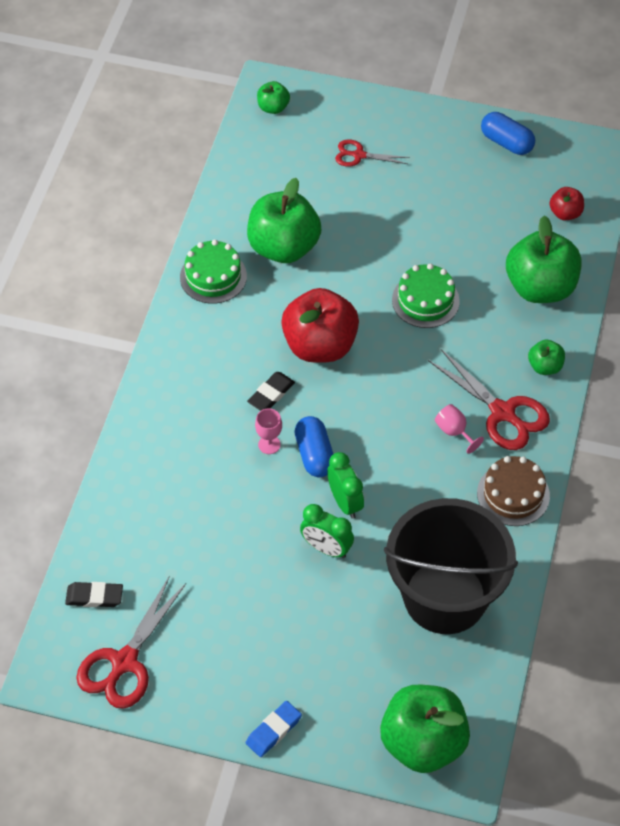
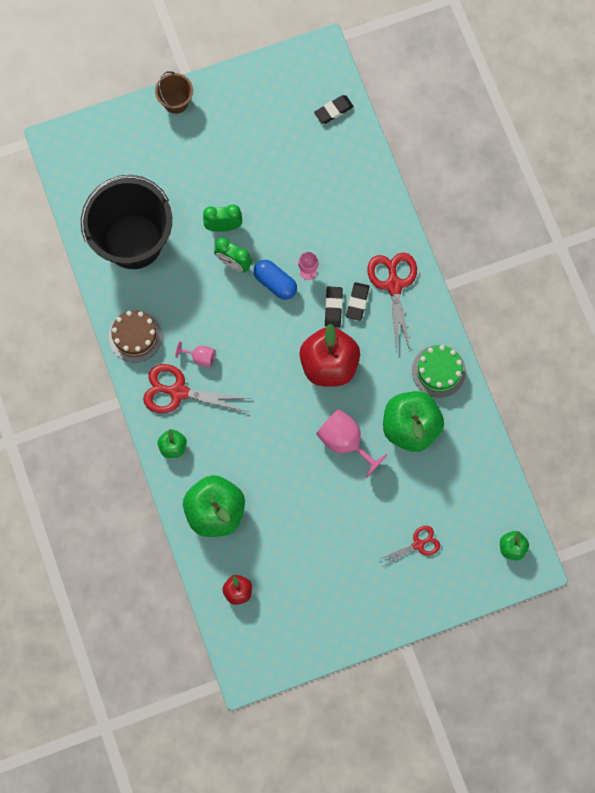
camera: 145 degrees right, 20 degrees up
red scissors [76,576,186,709] -> red scissors moved to [367,252,417,353]
blue eraser [246,701,302,757] -> brown bucket [155,71,193,114]
green apple [380,685,470,773] -> none
green cake [392,263,460,328] -> none
blue capsule [481,112,535,155] -> none
none -> pink goblet [316,409,387,478]
none -> black eraser [346,282,370,321]

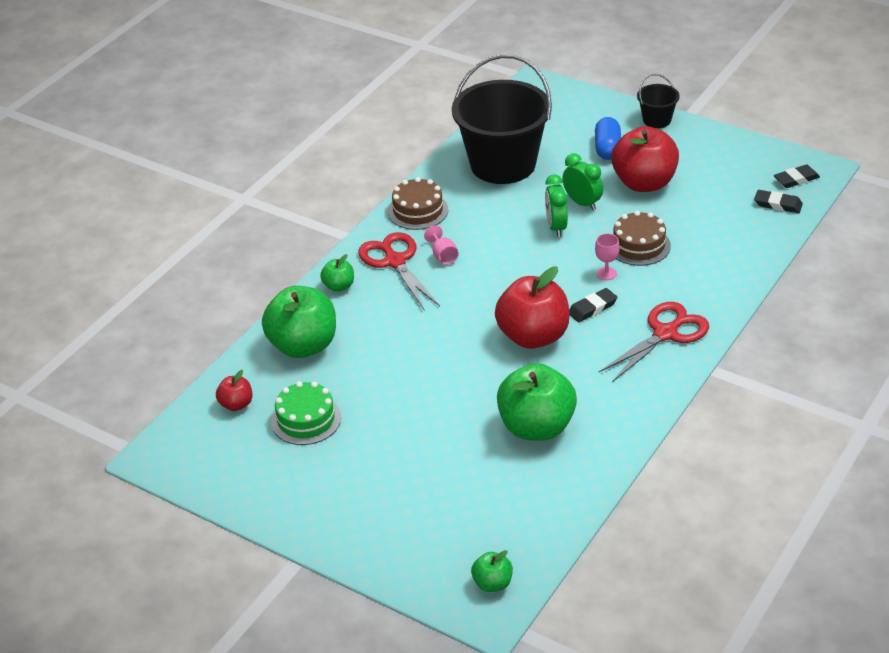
camera: 55 degrees right, 35 degrees down
brown bucket [155,71,193,114] -> black bucket [637,74,680,128]
blue capsule [253,260,297,300] -> blue capsule moved to [595,117,621,160]
pink goblet [316,409,387,478] -> none
black eraser [346,282,370,321] -> black eraser moved to [773,164,820,188]
red scissors [380,526,440,567] -> none
green cake [412,345,466,397] -> green cake moved to [271,381,341,445]
none -> red apple [611,126,679,192]
none -> brown cake [613,211,671,266]

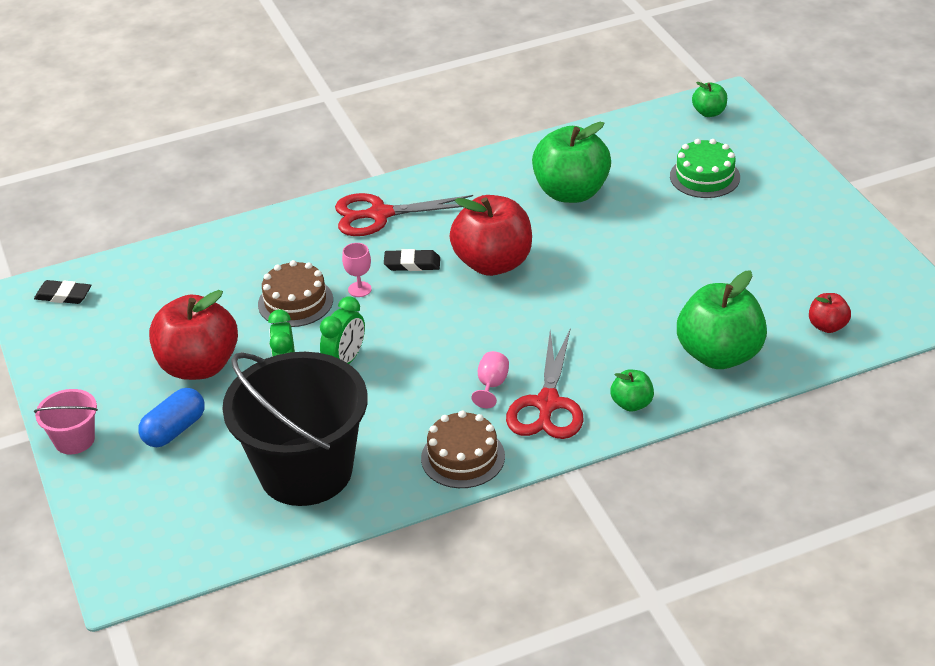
camera: 145 degrees left, 0 degrees up
green cake [271,381,341,445] -> green cake moved to [670,139,740,198]
black bucket [637,74,680,128] -> pink bucket [34,389,98,455]
black eraser [754,190,803,213] -> none

